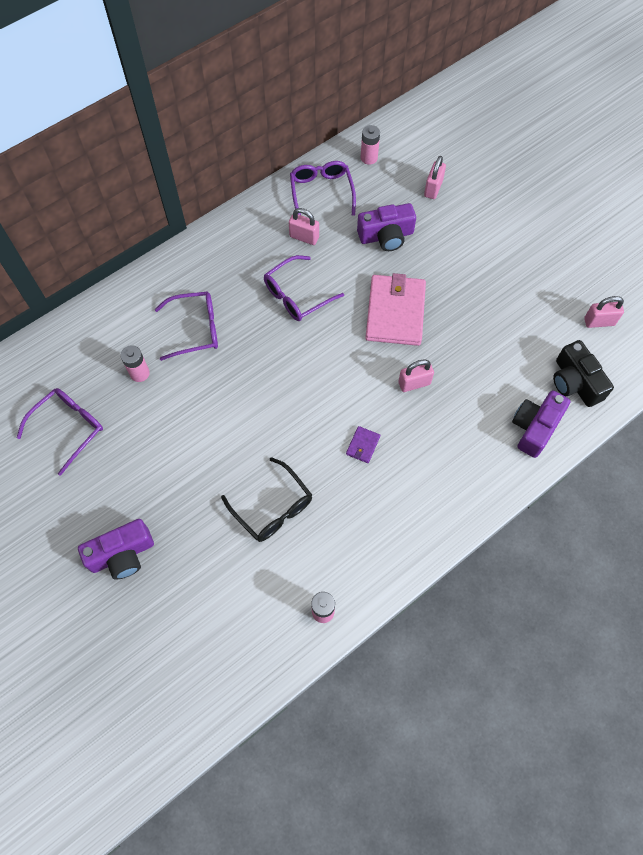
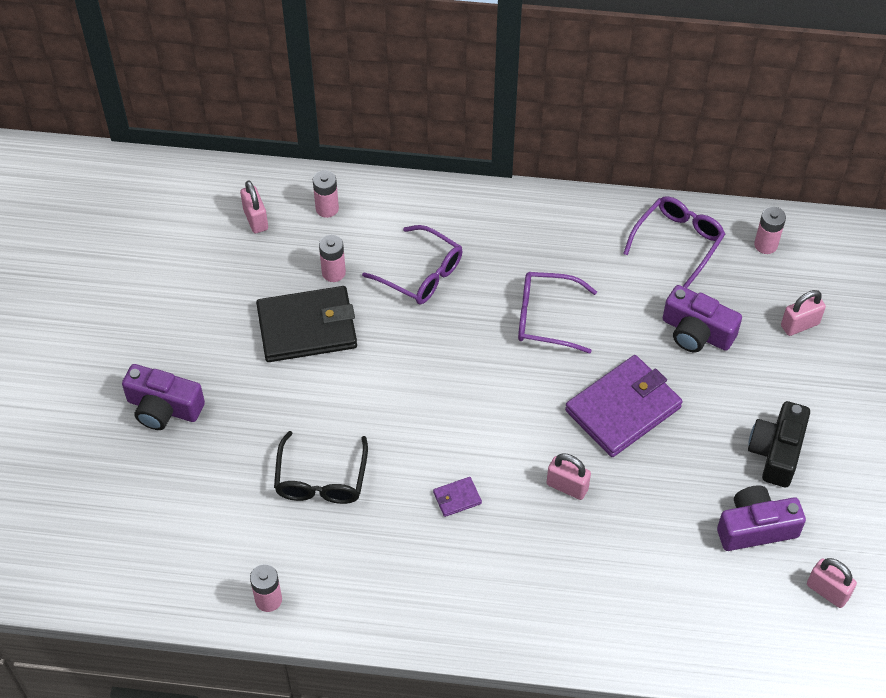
camera: 45 degrees right, 10 degrees down
purple glasses [17,388,103,476] -> none
pink padlock [289,208,319,245] -> pink padlock moved to [240,181,268,233]
pink wallet [365,273,426,346] -> purple wallet [565,355,683,457]
purple camera [512,390,570,458] -> purple camera moved to [717,485,806,551]
black camera [553,340,614,407] -> black camera moved to [748,401,810,487]
none -> black wallet [256,286,357,362]
none -> pink battery [313,170,339,218]

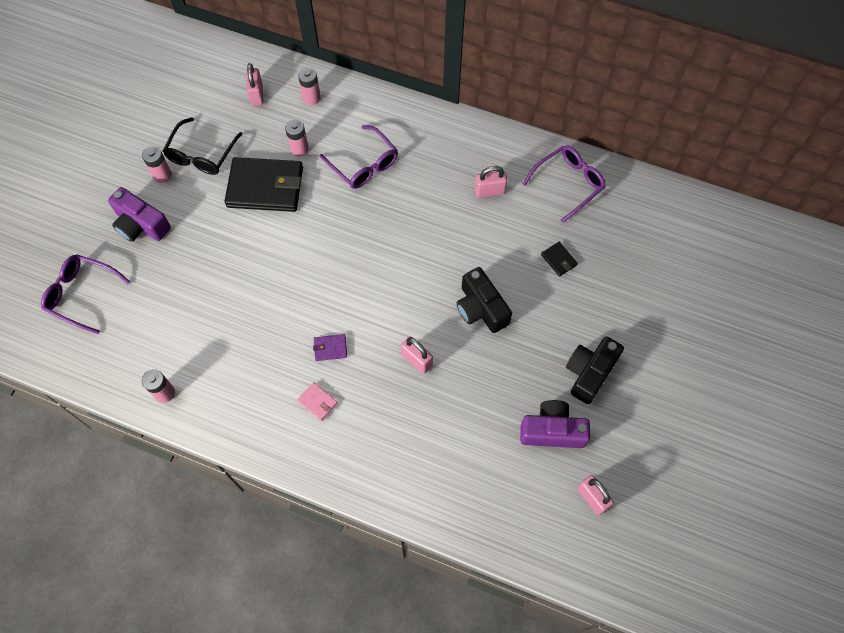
camera: 15 degrees right, 10 degrees up
black glasses [274,431,368,504] -> black glasses moved to [163,117,242,175]
purple glasses [518,272,597,353] -> purple glasses moved to [41,254,130,334]
purple wallet [565,355,683,457] -> black camera [457,267,512,333]
purple camera [663,285,742,352] -> black wallet [541,242,578,277]
pink battery [754,207,786,254] -> pink battery moved to [142,146,172,183]
pink padlock [781,290,826,336] -> pink padlock moved to [475,166,507,198]
none -> pink wallet [297,382,338,421]

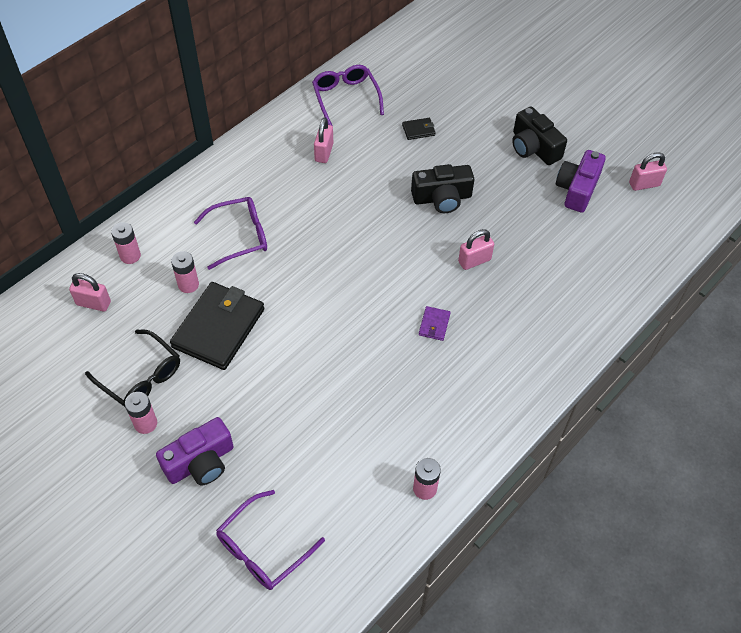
camera: 70 degrees left, 10 degrees down
pink wallet [297,382,338,421] -> none

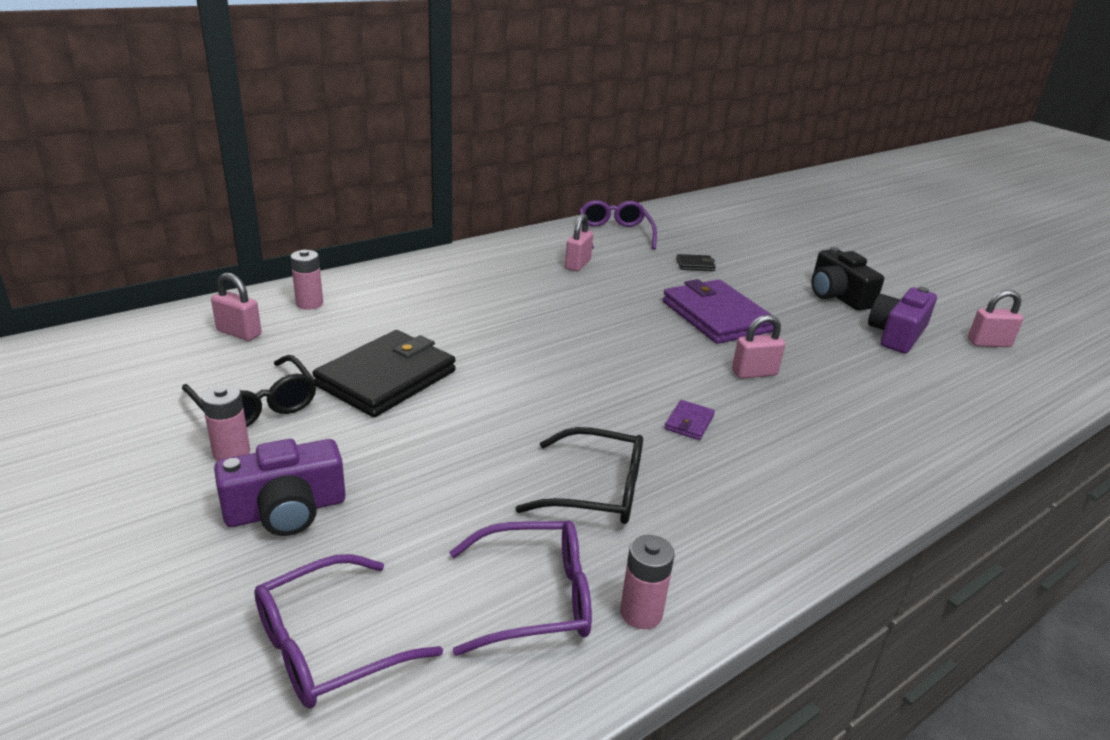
camera: 10 degrees right, 25 degrees down
pink battery [171,251,199,293] -> none
purple glasses [194,197,267,270] -> purple glasses moved to [449,520,592,656]
black camera [411,164,474,213] -> purple wallet [663,279,773,344]
none -> black glasses [515,427,643,524]

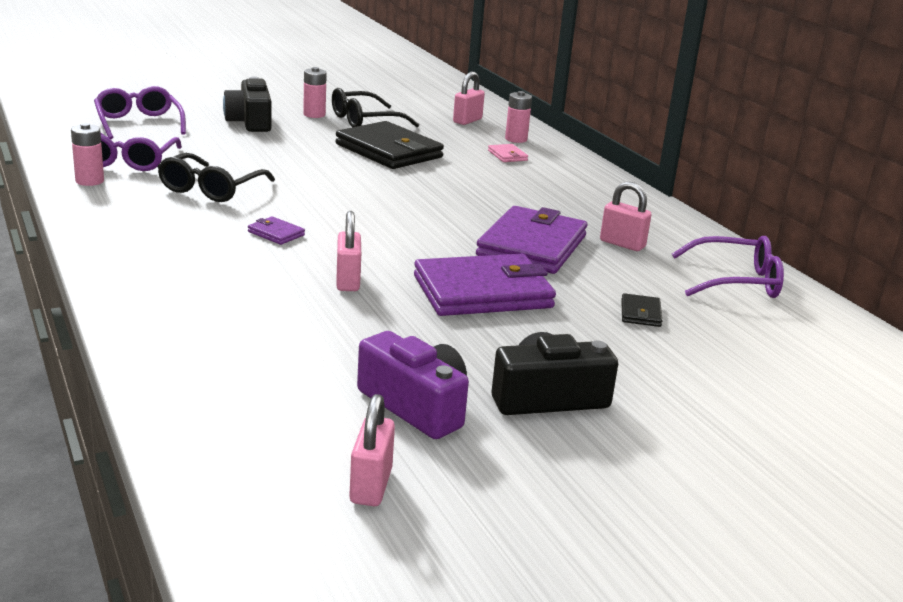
camera: 100 degrees right, 5 degrees down
purple camera [214,439,346,536] -> black camera [223,77,272,132]
none -> purple wallet [476,206,587,274]
none -> pink wallet [488,144,528,162]

